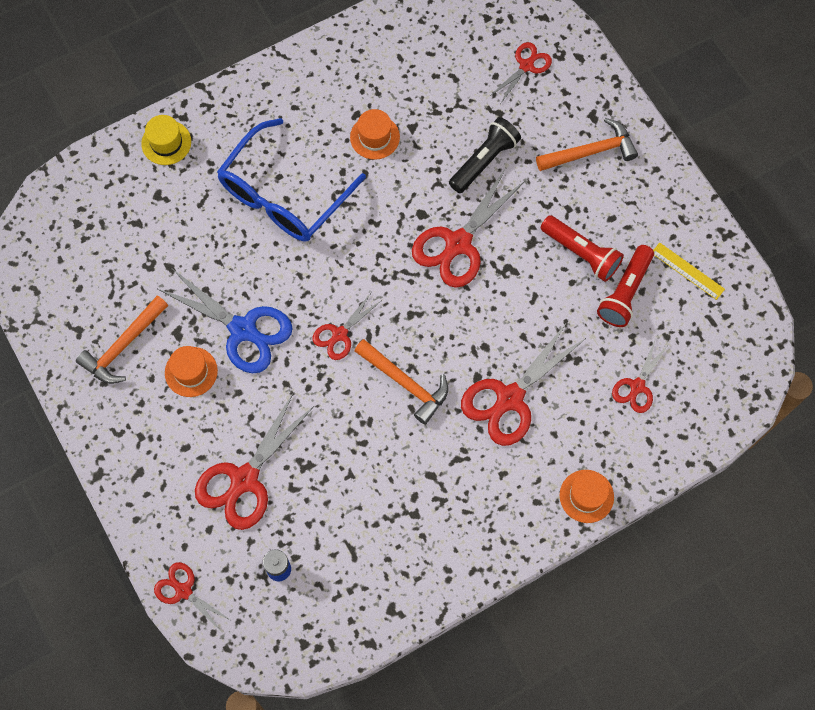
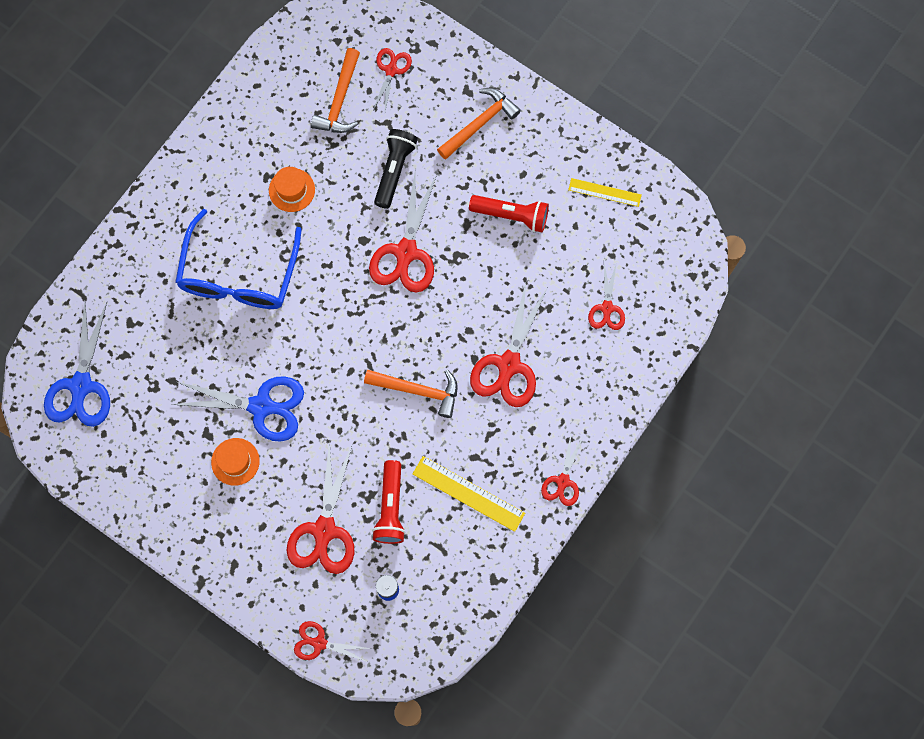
camera: 25 degrees left, 5 degrees up
orange hammer [76,295,168,384] -> orange hammer moved to [311,48,360,133]
yellow hat [141,115,191,165] -> none
red scissors [313,293,382,360] -> red scissors moved to [541,435,583,506]
orange hat [560,470,614,523] -> none
red flashlight [597,245,654,327] -> red flashlight moved to [372,460,406,544]
none -> blue scissors [44,301,110,427]
none -> yellow ruler [413,456,525,532]

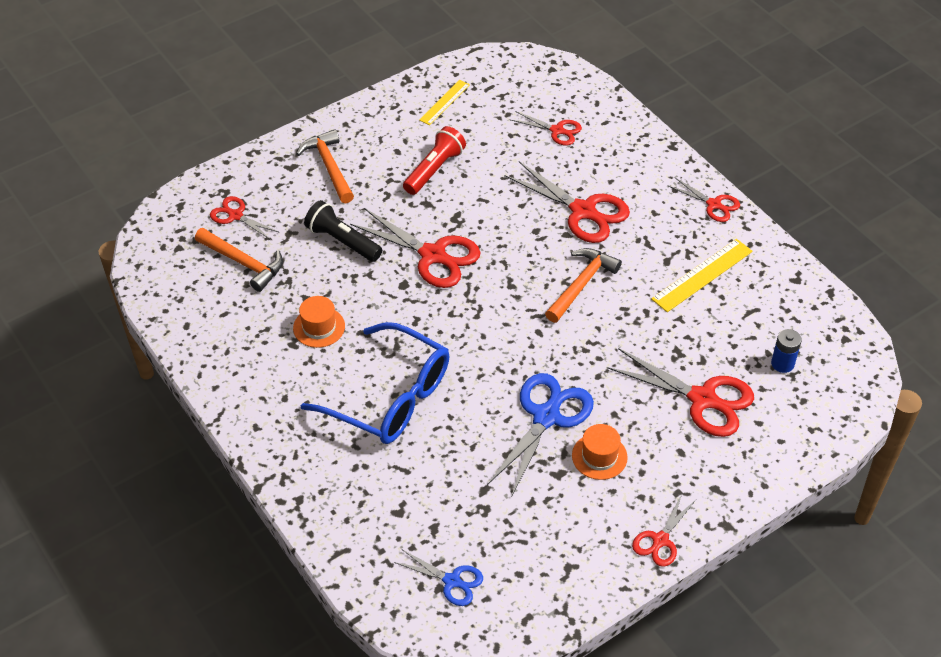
camera: 70 degrees left, 25 degrees down
blue scissors [44,301,110,427] -> blue scissors [394,550,483,606], size x0.56
red scissors [294,621,371,661] -> red scissors moved to [632,494,696,567]
red flashlight [372,460,406,544] -> none

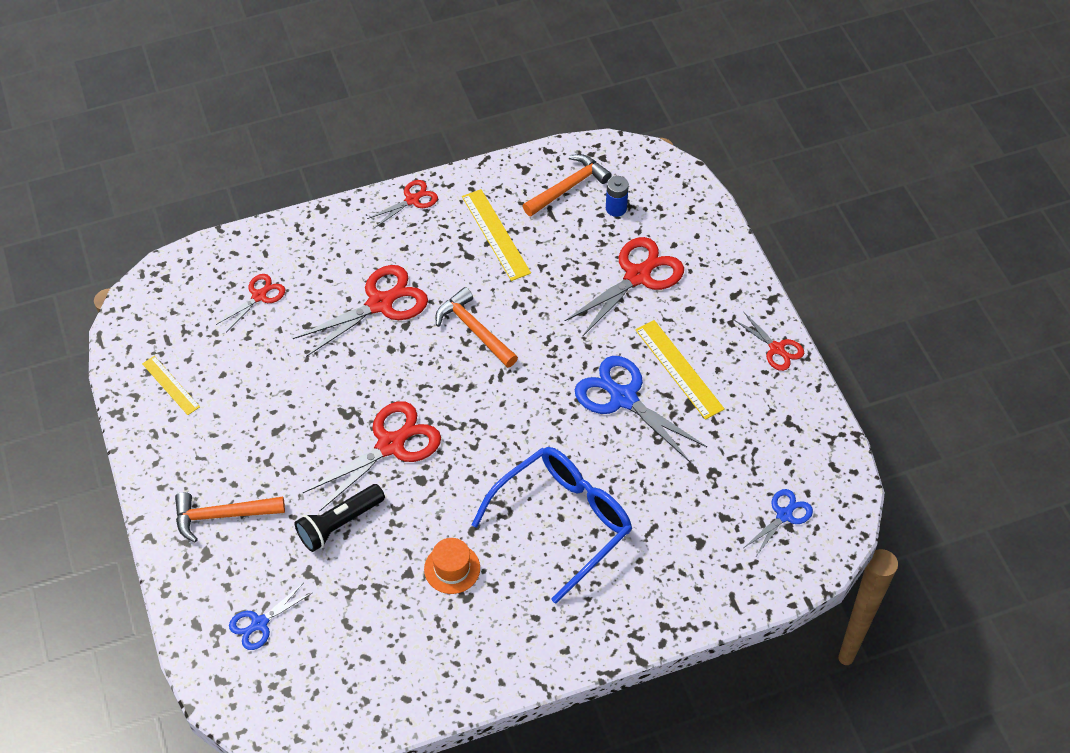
camera: 75 degrees left, 5 degrees up
orange hammer [195,228,283,292] -> orange hammer moved to [523,154,612,216]
red scissors [210,196,280,240] -> blue scissors [229,583,312,650]
red flashlight [403,126,466,195] -> none
orange hat [572,424,628,480] -> yellow ruler [635,320,724,420]

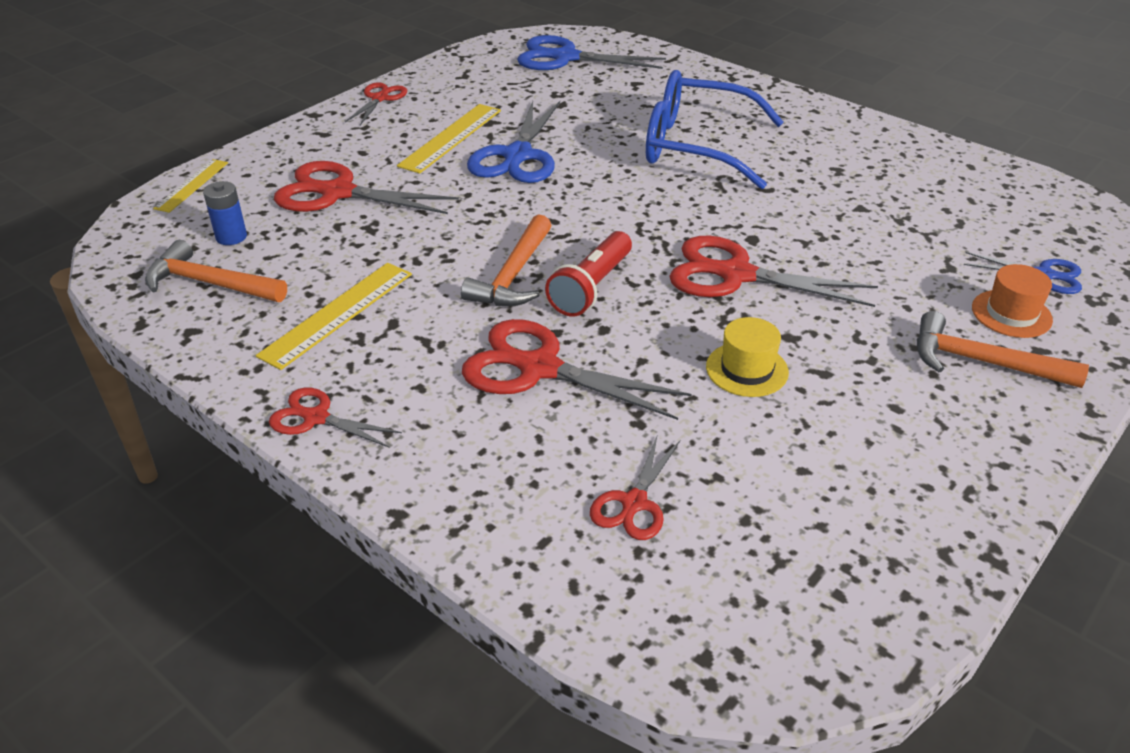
camera: 120 degrees left, 15 degrees down
yellow ruler [142,356,200,415] -> yellow ruler moved to [153,159,228,213]
orange hammer [175,492,285,543] -> orange hammer turned 150 degrees clockwise [917,311,1089,388]
red scissors [216,274,285,332] -> red scissors turned 75 degrees counterclockwise [590,434,680,540]
black flashlight [295,484,385,552] -> none
orange hat [424,538,480,594] -> orange hat moved to [972,264,1053,338]
blue scissors [745,489,813,558] -> blue scissors [517,35,666,70], size x1.78
none -> red flashlight [545,231,632,317]
none -> yellow hat [706,317,789,397]

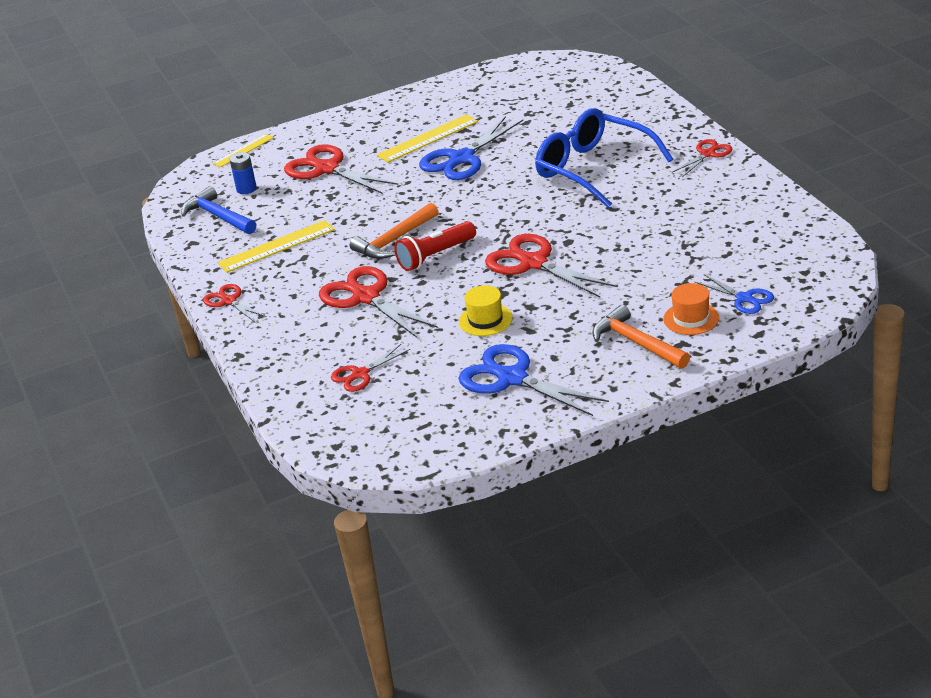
camera: 30 degrees right, 5 degrees down
orange hammer [145,240,287,302] -> blue hammer [181,186,256,234]
red scissors [345,82,407,125] -> red scissors moved to [672,139,733,177]
blue scissors [517,35,666,70] -> blue scissors moved to [459,344,609,416]

